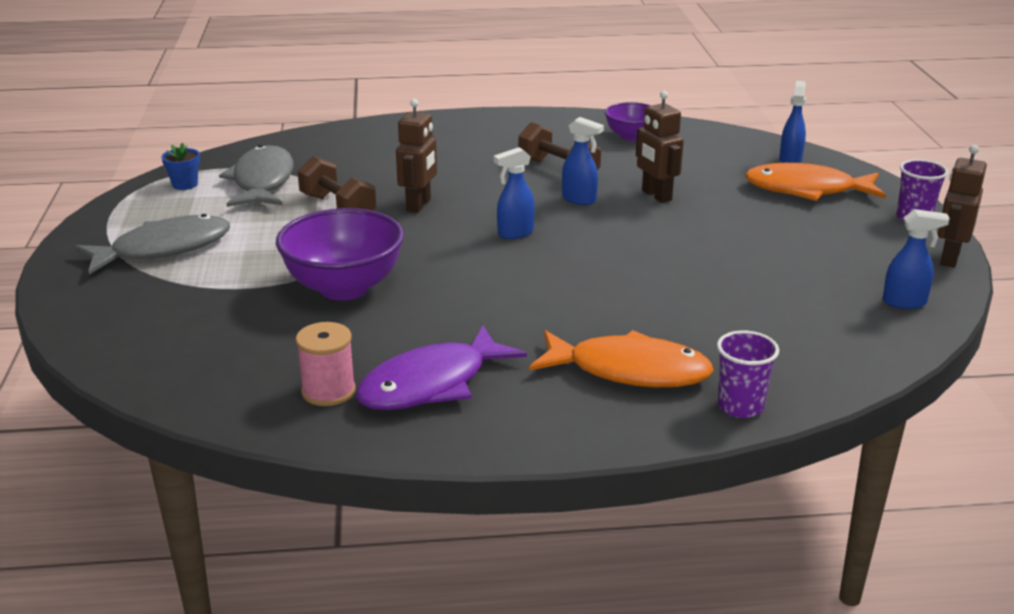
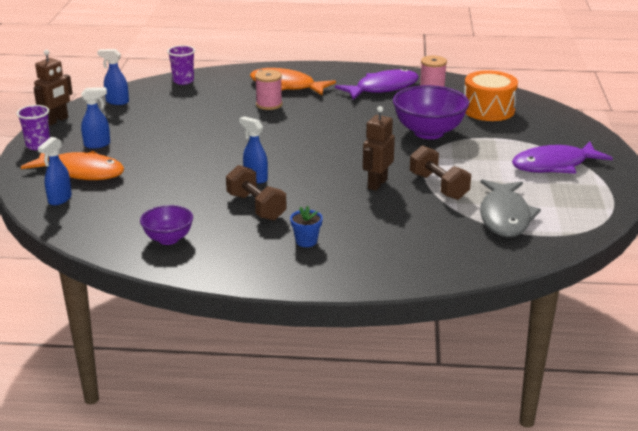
camera: 170 degrees left, 0 degrees up
grey fish [74,214,230,274] -> purple fish [512,141,613,174]
blue flower pot [161,143,200,190] -> blue flower pot moved to [290,206,323,247]
blue spray bottle [494,147,535,239] -> blue spray bottle moved to [81,87,110,149]
brown robot [636,91,684,203] -> none
purple cup [717,331,779,418] -> purple cup moved to [167,45,195,85]
none -> pink spool [255,70,282,110]
none -> orange drum [464,70,518,121]

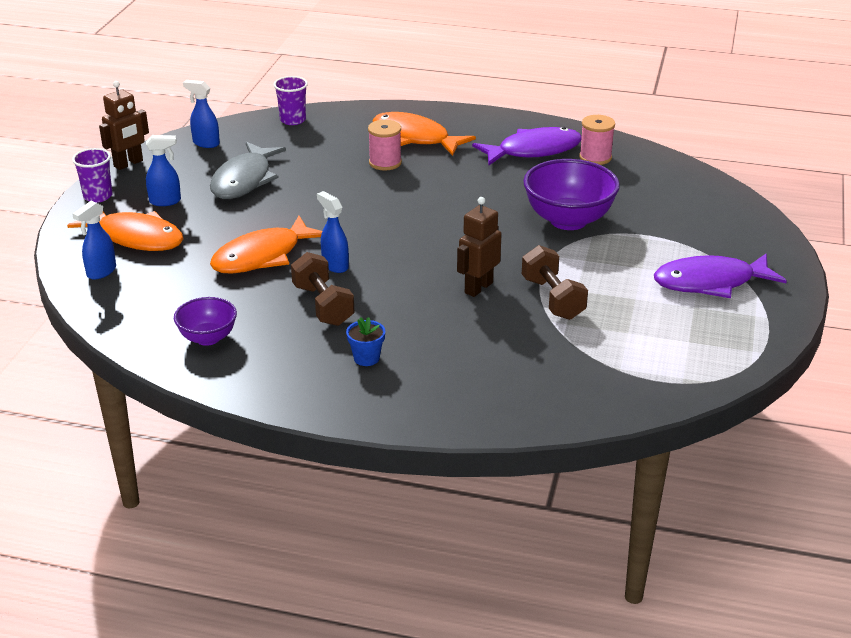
camera: 10 degrees right, 5 degrees up
orange drum [464,70,518,121] -> none
grey fish [480,179,541,237] -> grey fish moved to [210,142,286,199]
none -> orange fish [210,216,322,274]

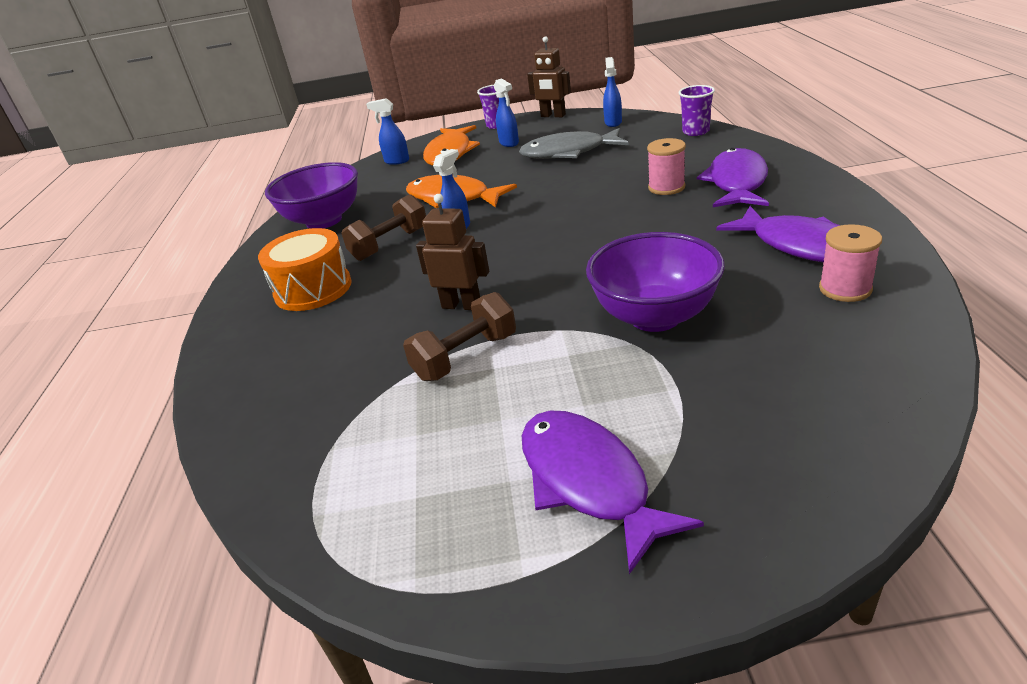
camera: 75 degrees right, 0 degrees up
purple bowl [174,297,237,346] -> purple bowl [265,162,358,229], size x1.74
blue flower pot [346,317,385,366] -> orange drum [258,228,352,311]
orange fish [372,112,476,156] -> purple fish [697,148,769,207]

